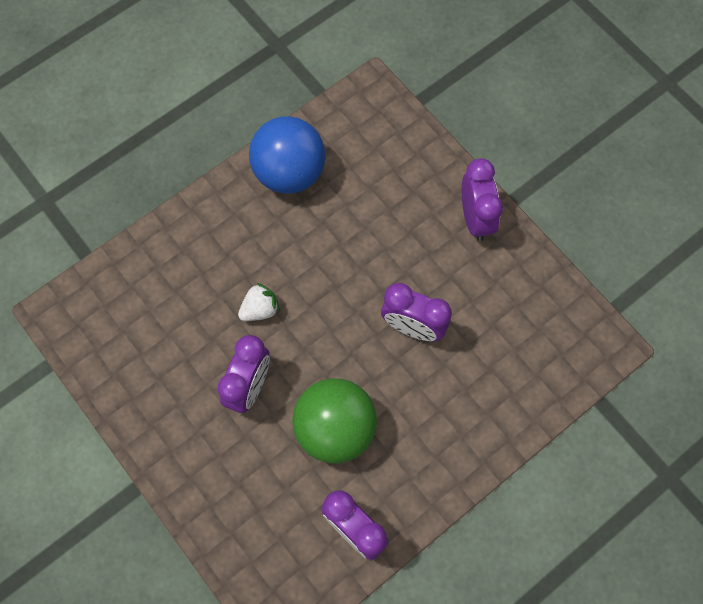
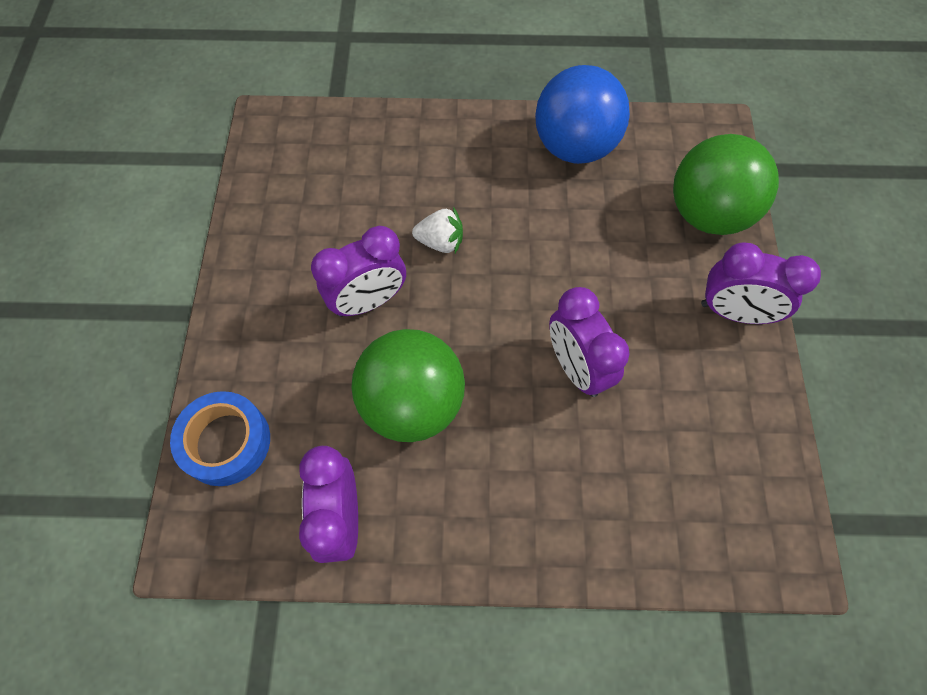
camera: 40 degrees right, 5 degrees down
purple clock [462,158,503,241] -> purple clock turned 75 degrees clockwise [701,242,821,324]
none -> blue tape [170,391,270,486]
none -> green ball [673,134,779,235]

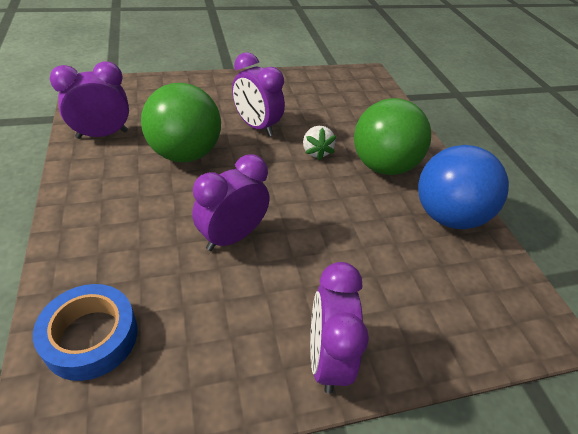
camera: 70 degrees right, 20 degrees down
blue tape [170,391,270,486] -> blue tape moved to [33,284,138,381]
green ball [673,134,779,235] -> green ball moved to [354,98,431,175]

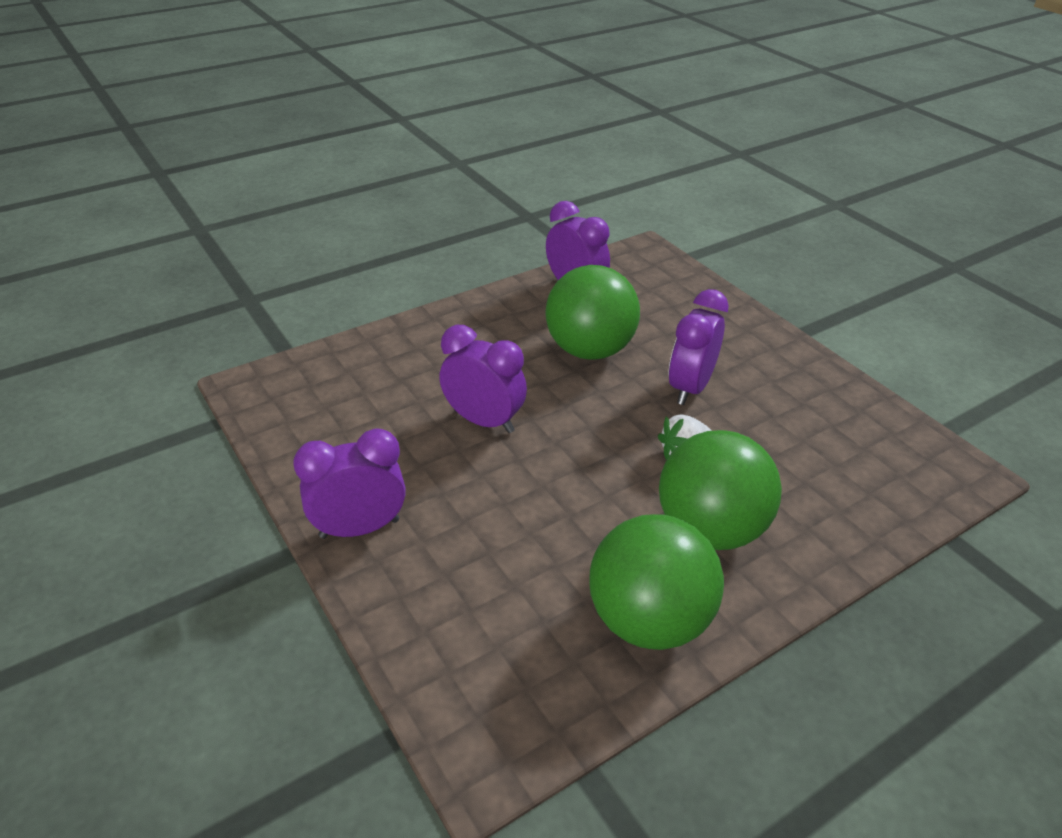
camera: 75 degrees right, 5 degrees down
blue tape [33,284,138,381] -> none
blue ball [418,145,509,229] -> green ball [589,514,724,650]

